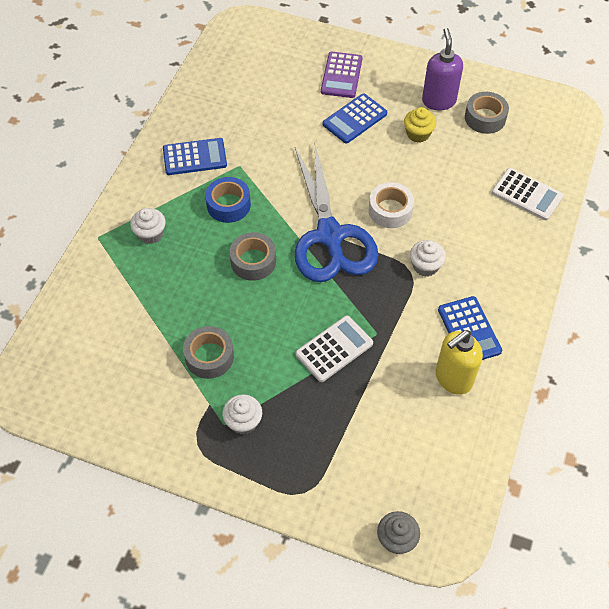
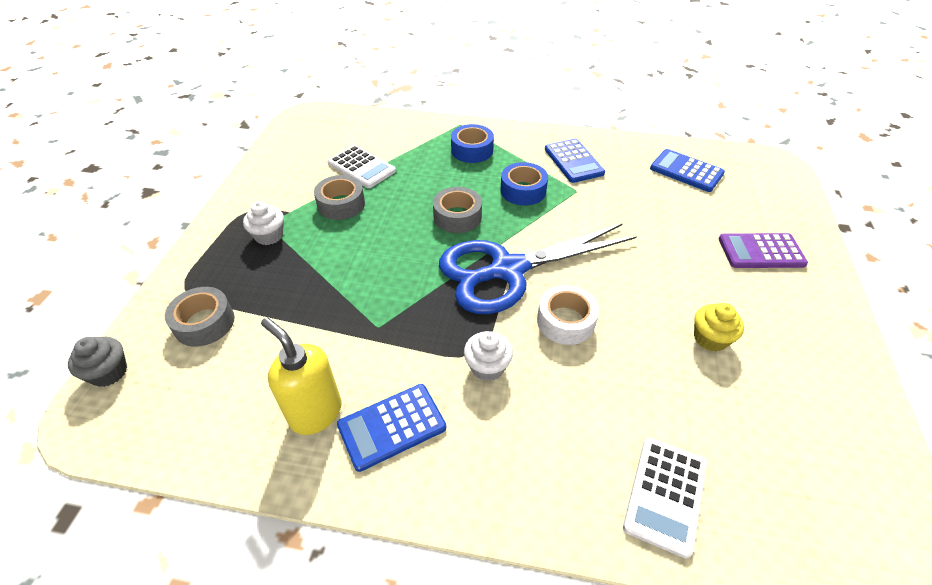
camera: 80 degrees right, 10 degrees down
white cupcake [130,208,166,244] -> blue tape [451,124,494,163]
white calculator [295,316,373,382] -> white calculator moved to [327,145,396,188]
blue calculator [323,94,387,144] -> blue calculator moved to [650,149,725,192]
purple soap dispenser [422,28,463,110] -> none
grey tape [465,92,509,134] -> grey tape moved to [165,287,235,347]

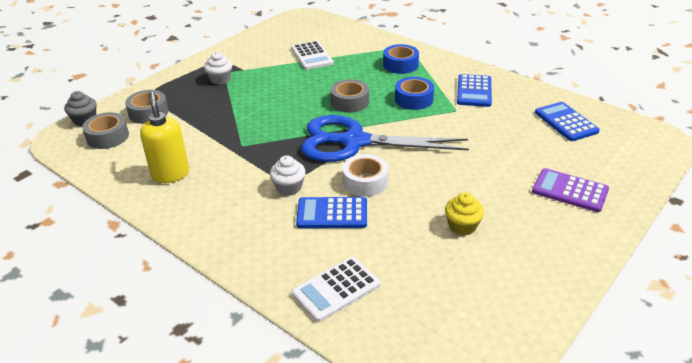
camera: 30 degrees right, 10 degrees down
grey tape [314,175,365,220] -> grey tape moved to [82,112,129,149]
blue calculator [337,384,446,472] -> blue calculator moved to [296,197,367,228]

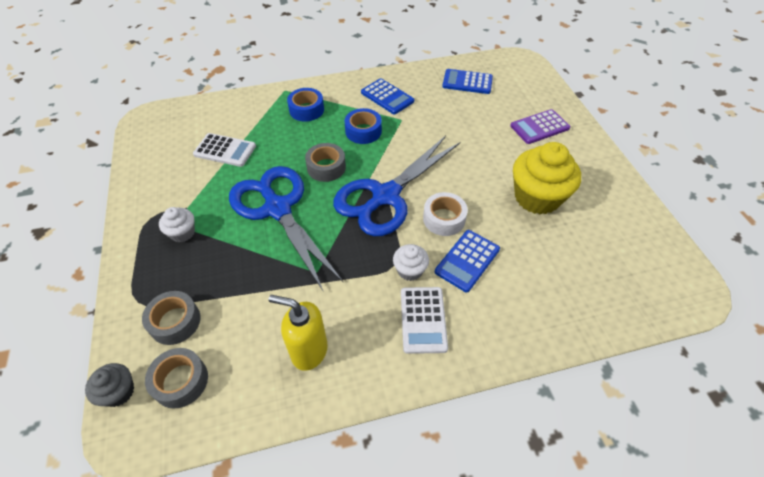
camera: 55 degrees left, 15 degrees up
white calculator [292,257,380,322] -> white calculator moved to [401,287,448,354]
yellow cupcake [445,192,484,235] -> yellow cupcake [513,142,581,215], size x2.01
none -> blue scissors [229,166,343,291]

